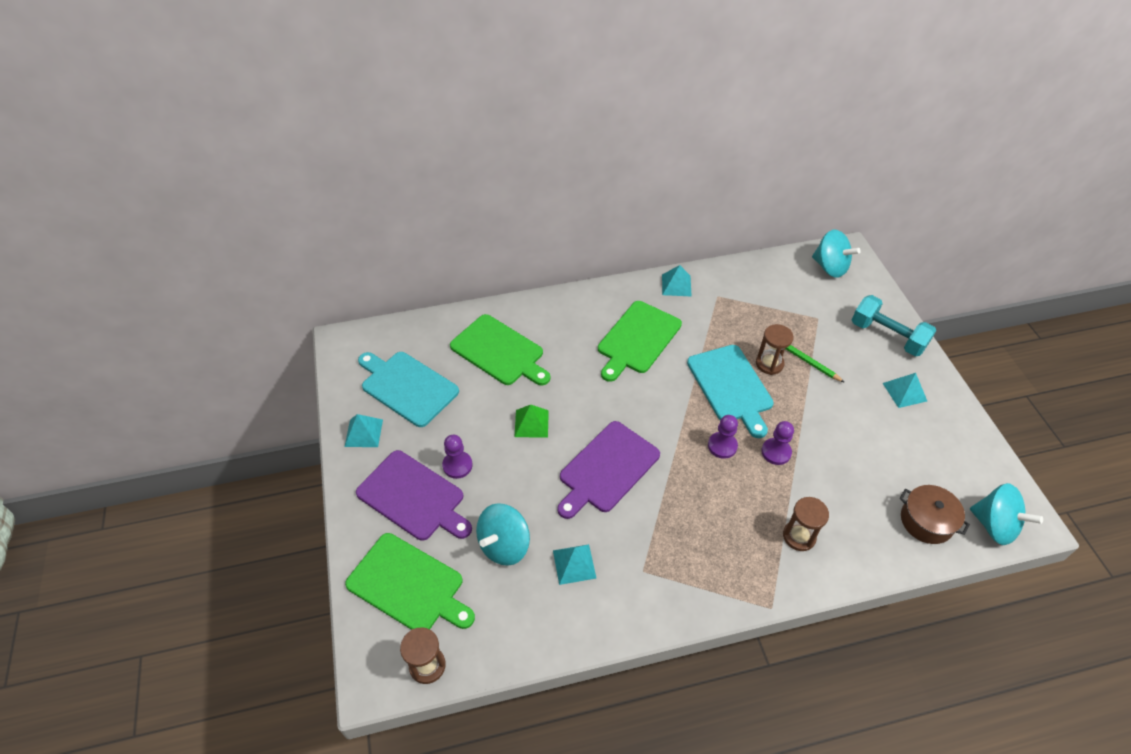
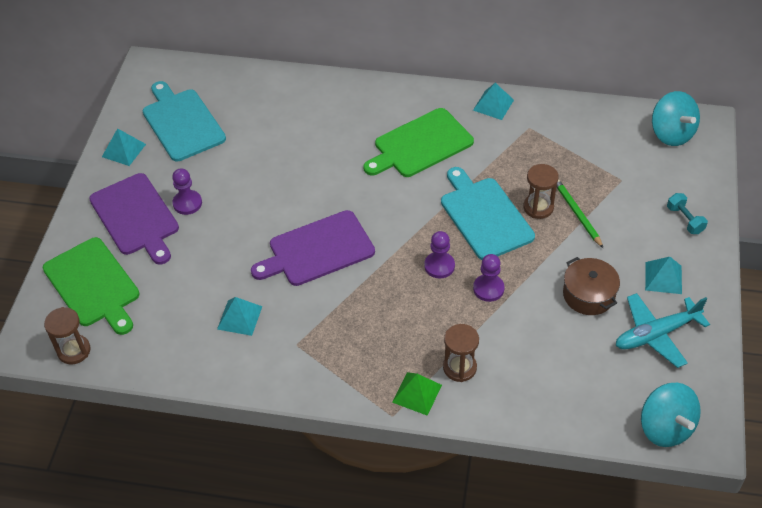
camera: 25 degrees right, 0 degrees up
green cutting board [450,314,550,386] -> none
turquoise spinning top [476,503,530,566] -> none
green pyramid [514,405,549,438] -> green pyramid moved to [392,372,442,416]
turquoise cutting board [687,345,774,438] -> turquoise cutting board turned 150 degrees clockwise [441,167,535,260]
turquoise dumbbell [852,295,936,357] -> turquoise dumbbell [667,193,708,234], size x0.53
brown pot [900,485,970,544] -> brown pot moved to [563,257,620,315]
none -> turquoise plane [616,293,710,368]

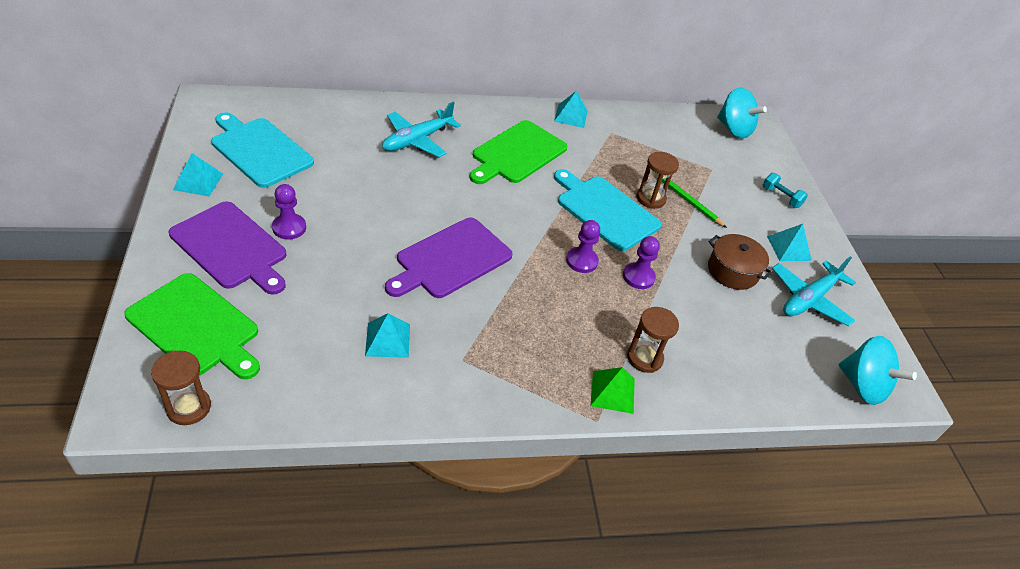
camera: 25 degrees left, 5 degrees down
none -> turquoise plane [382,102,461,157]

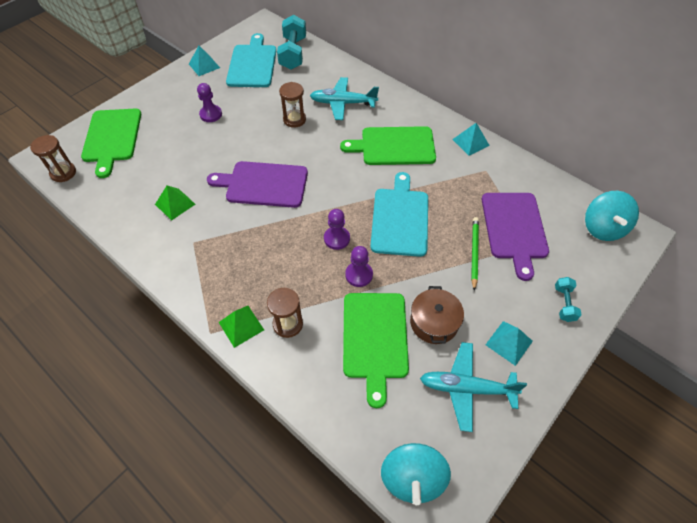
camera: 55 degrees right, 10 degrees up
purple cutting board [169,201,287,295] -> purple cutting board moved to [482,193,549,281]
turquoise pyramid [365,313,410,358] -> green pyramid [155,186,195,221]
brown hourglass [637,152,679,209] -> brown hourglass moved to [279,82,306,128]
none -> turquoise dumbbell [277,15,306,70]
none -> green cutting board [343,293,409,408]

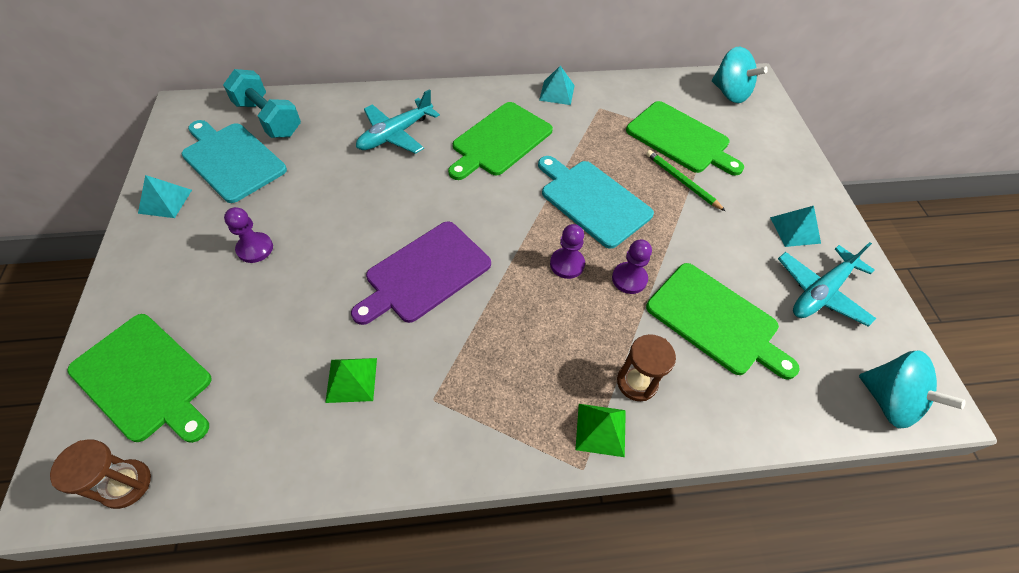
camera: 50 degrees left, 0 degrees up
brown hourglass [279,82,306,128] -> none
brown pot [410,286,464,344] -> none
purple cutting board [482,193,549,281] -> green cutting board [626,101,744,176]
turquoise dumbbell [555,277,582,322] -> none

